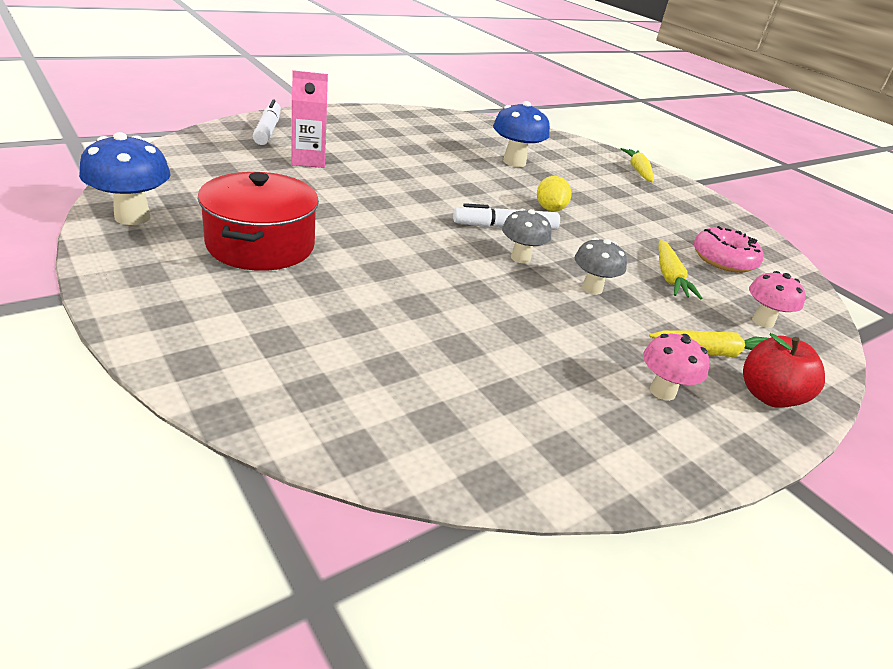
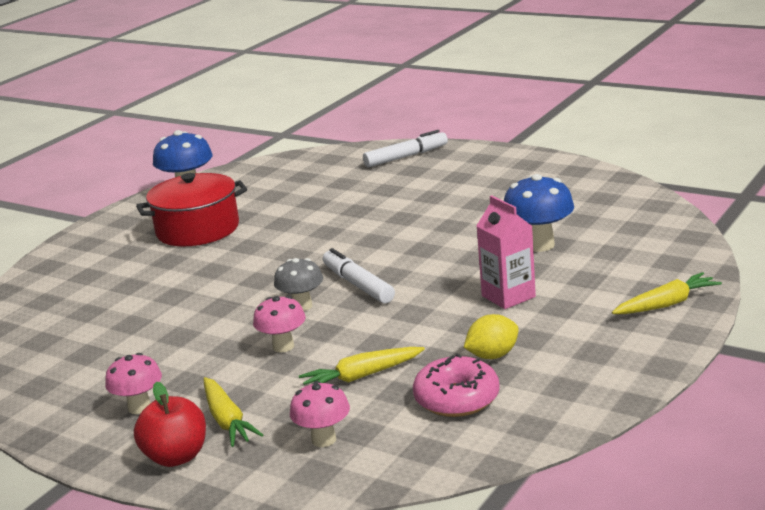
camera: 75 degrees right, 10 degrees down
pink carton [291,70,328,168] -> pink carton moved to [477,195,536,309]
yellow lemon [537,176,571,212] -> yellow lemon moved to [464,314,519,359]
grey mushroom [574,238,627,295] -> pink mushroom [253,296,306,352]

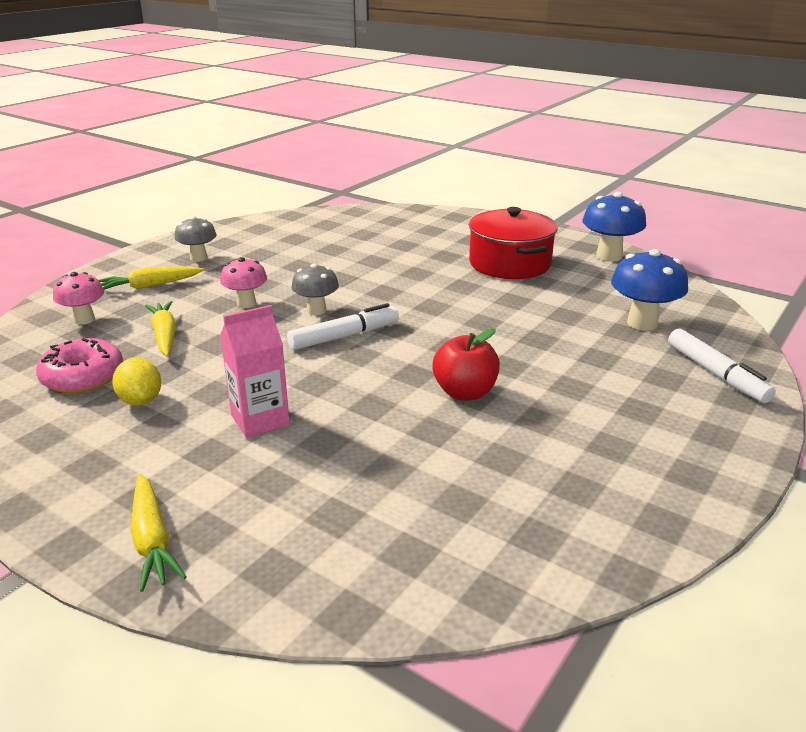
camera: 90 degrees right, 5 degrees up
pink mushroom [105,353,162,414] -> grey mushroom [175,216,217,262]
red apple [134,382,206,467] -> red apple moved to [432,329,500,400]
blue mushroom [504,174,574,252] -> blue mushroom moved to [611,249,688,331]

